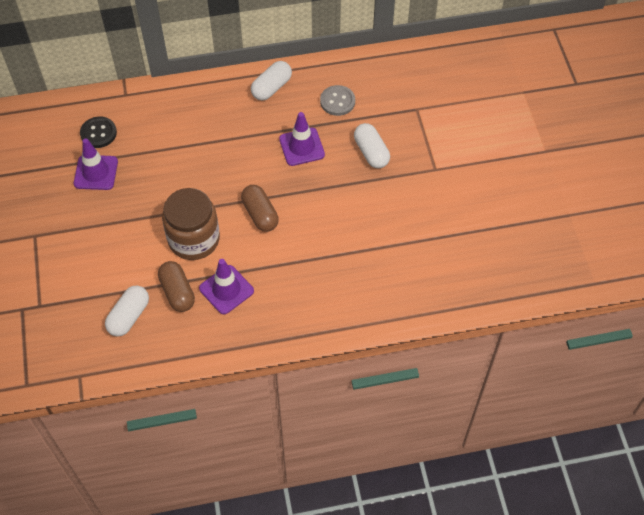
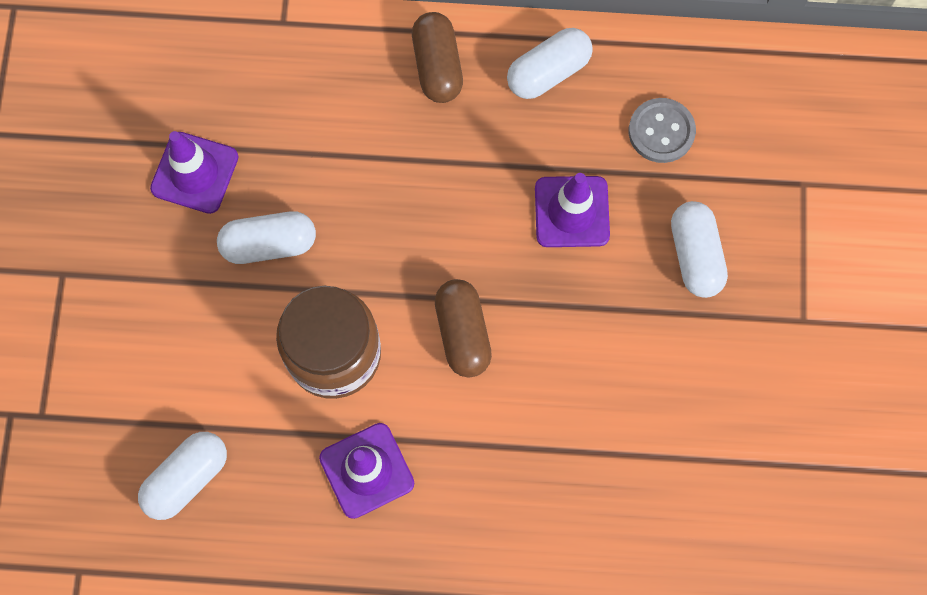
camera: 15 degrees right, 15 degrees up
black button [80,117,117,148] -> none
brown capsule [158,261,195,312] -> brown capsule moved to [412,12,463,103]
none -> white capsule [217,211,316,264]

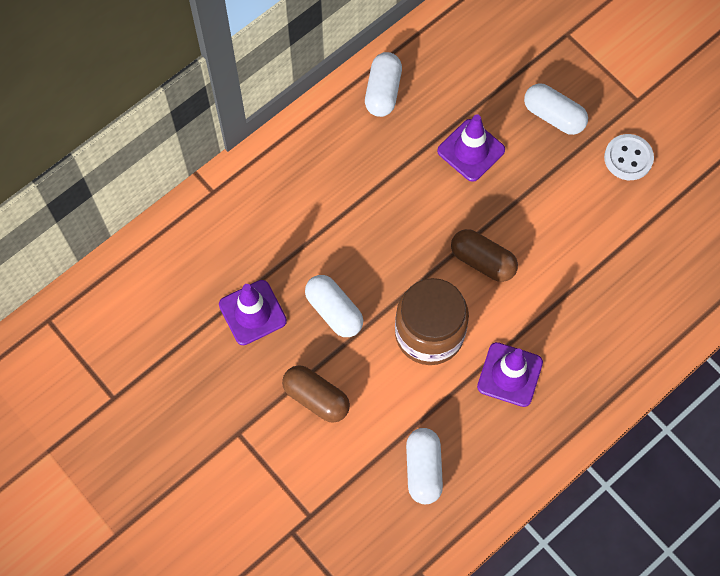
camera: 45 degrees left, 5 degrees down
white capsule [217,211,316,264] -> white capsule turned 75 degrees counterclockwise [305,275,363,337]
brown capsule [412,12,463,103] -> brown capsule moved to [282,365,350,423]
grey button [629,98,696,163] -> none
none -> white button [604,134,654,180]

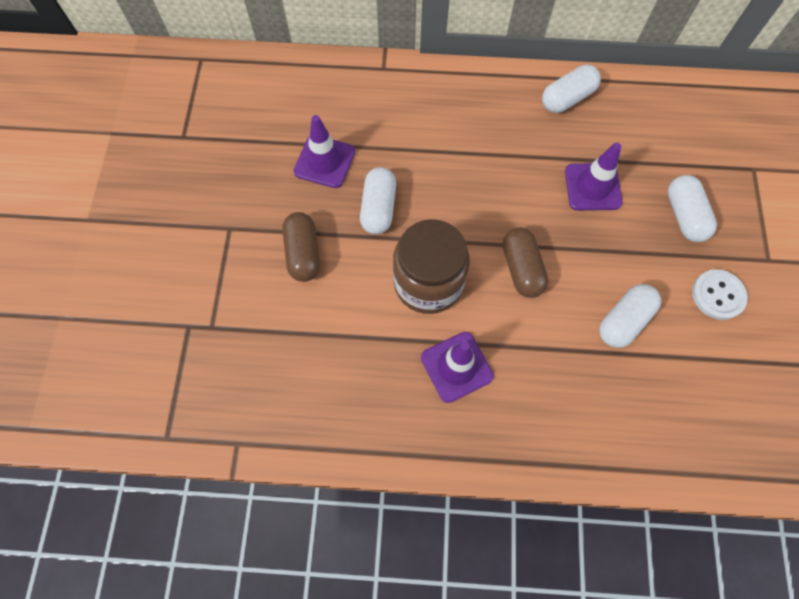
camera: 45 degrees right, 0 degrees up
white capsule [406,428,443,504] -> white capsule moved to [599,284,661,348]

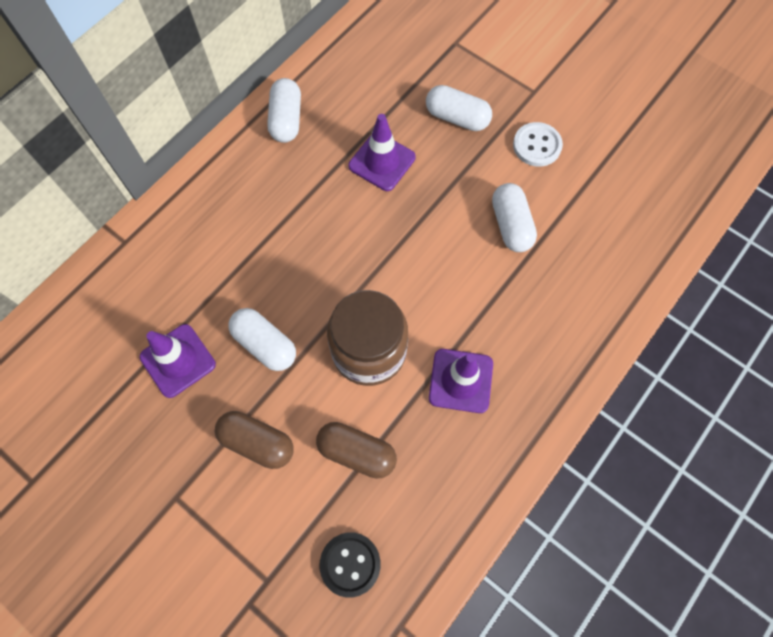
camera: 55 degrees left, 0 degrees up
brown capsule [503,227,548,298] -> brown capsule moved to [316,422,397,479]
none -> black button [320,532,381,598]

